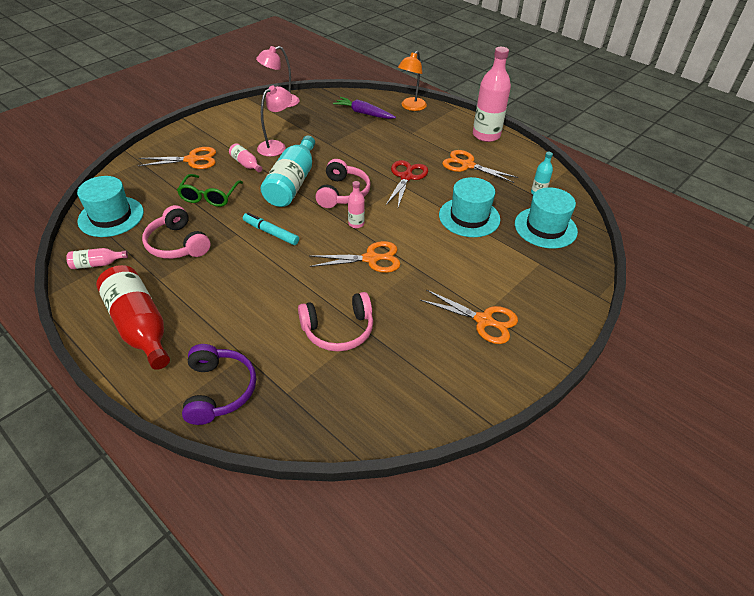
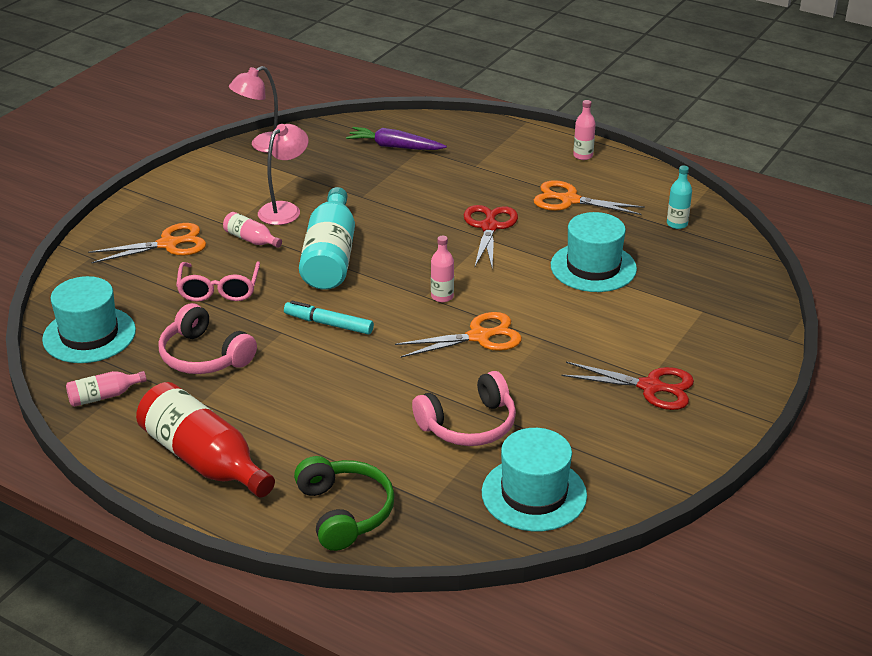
camera: 10 degrees left, 10 degrees down
green glasses [177,174,243,207] -> pink glasses [176,261,260,302]
purple headphones [182,344,256,425] -> green headphones [294,456,395,551]
pink headphones [315,159,371,208] -> none
orange lamp [398,50,427,111] -> none
orange scissors [420,289,518,344] -> red scissors [562,362,694,410]
pink bottle [473,47,511,142] -> pink bottle [573,100,596,160], size x0.47
turquoise hat [515,187,578,248] -> turquoise hat moved to [482,428,587,531]

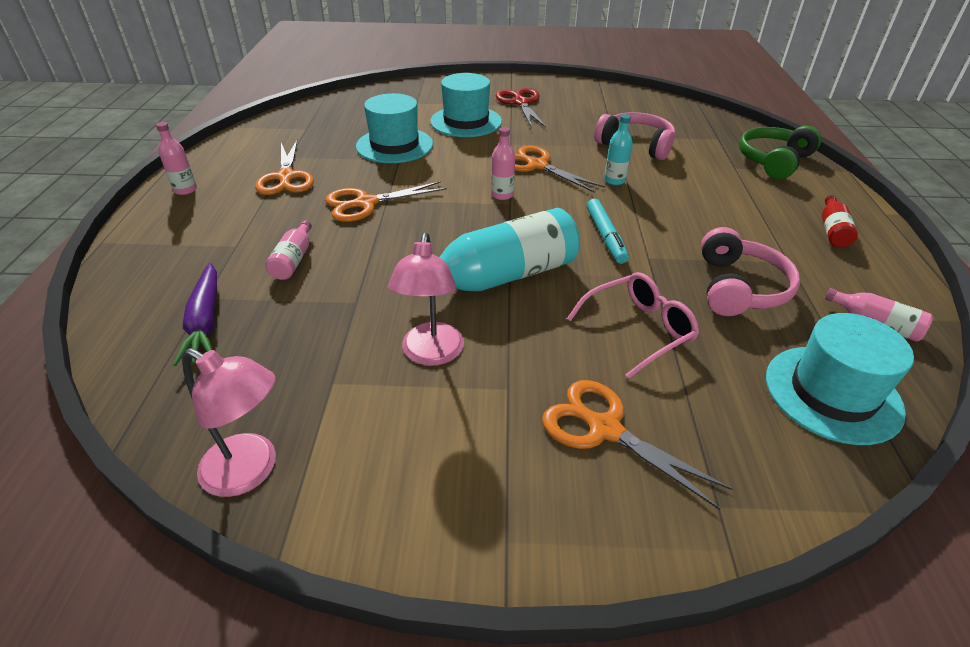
camera: 120 degrees left, 5 degrees up
red bottle [136,382,275,498] -> red bottle [822,195,858,248], size x0.47
pink bottle [223,212,282,248] -> pink bottle moved to [265,220,312,280]
pink lamp [258,124,309,225] -> pink lamp turned 90 degrees counterclockwise [388,233,464,366]
red scissors [464,205,518,270] -> orange scissors [325,181,447,222]
turquoise hat [482,428,587,531] -> turquoise hat moved to [430,73,502,137]
turquoise bottle [667,165,692,229] -> turquoise bottle moved to [604,114,633,185]

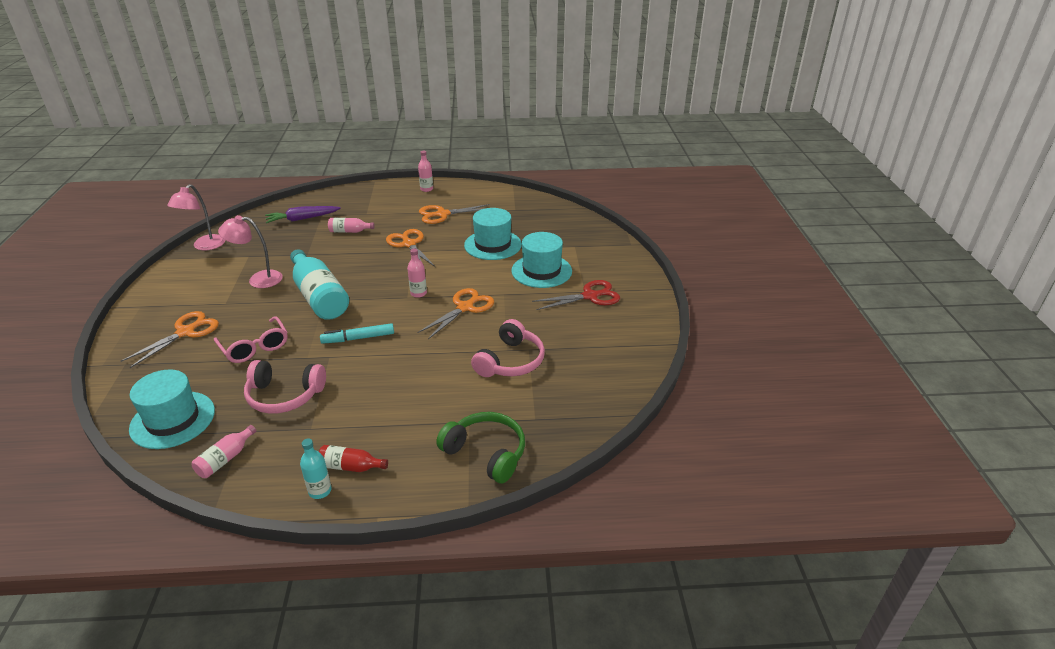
camera: 85 degrees right, 5 degrees down
turquoise bottle [604,114,633,185] -> turquoise bottle moved to [300,438,332,499]

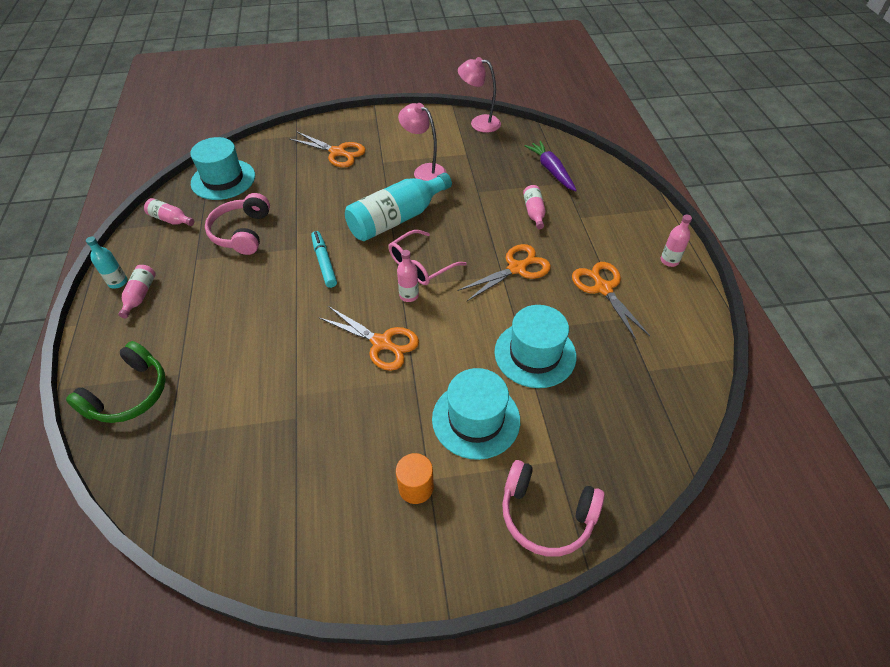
camera: 85 degrees right, 15 degrees up
pink glasses [214,316,288,363] -> pink glasses moved to [389,230,467,285]
pink lamp [218,215,283,288] -> pink lamp turned 45 degrees counterclockwise [398,103,447,181]
red bottle [319,445,388,472] -> pink bottle [119,265,156,318]
pink headphones [471,319,545,377] -> pink headphones moved to [502,460,605,557]
red scissors [532,280,620,310] -> orange cylinder [396,453,434,504]

